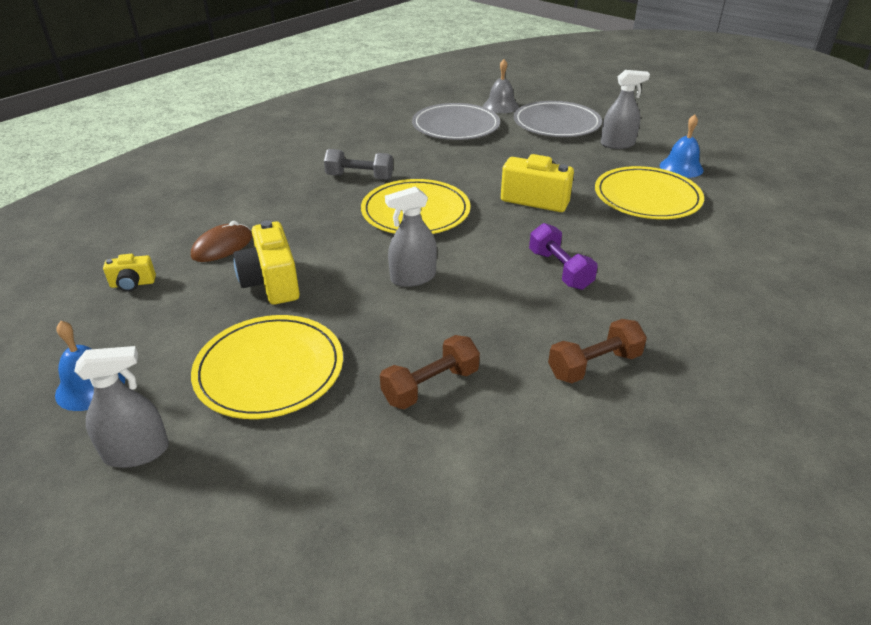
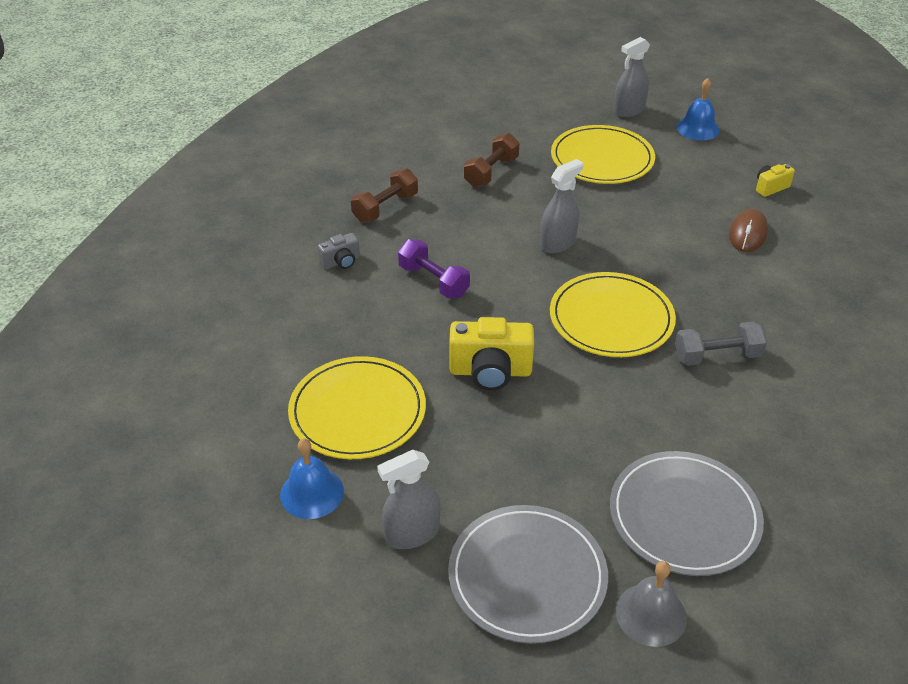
camera: 160 degrees right, 5 degrees up
yellow camera [233,220,300,305] -> none
none -> grey camera [318,233,360,269]

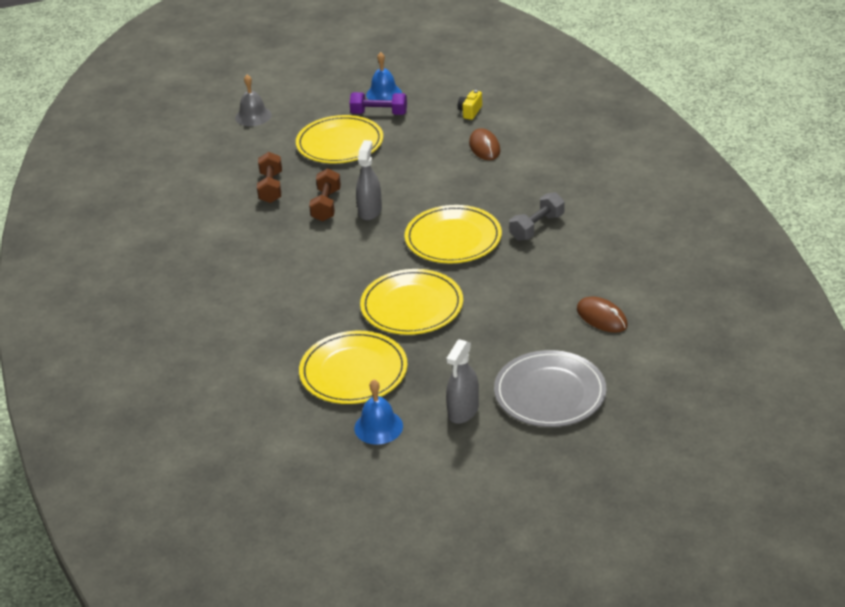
camera: 35 degrees left, 5 degrees down
grey camera [318,233,360,269] -> none
brown dumbbell [351,169,418,222] -> brown dumbbell moved to [309,168,341,222]
purple dumbbell [398,239,470,298] -> purple dumbbell moved to [350,92,407,115]
yellow camera [449,317,534,390] -> yellow plate [360,269,463,335]
grey plate [610,451,764,576] -> brown mouse [577,296,628,333]
grey spray bottle [614,37,650,117] -> none
grey bell [616,561,687,647] -> grey bell moved to [235,75,272,126]

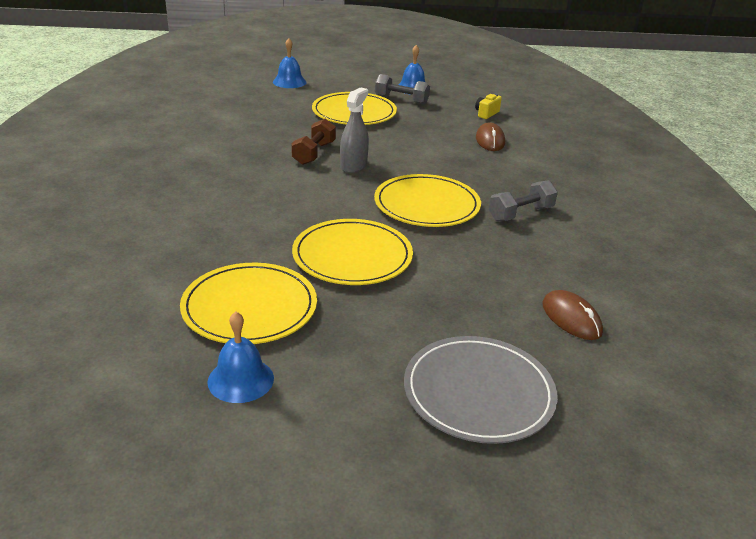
camera: 10 degrees right, 5 degrees down
grey bell [235,75,272,126] -> blue bell [273,38,307,88]
brown dumbbell [257,152,282,203] -> none
purple dumbbell [350,92,407,115] -> grey dumbbell [375,74,430,105]
grey spray bottle [446,339,479,424] -> none

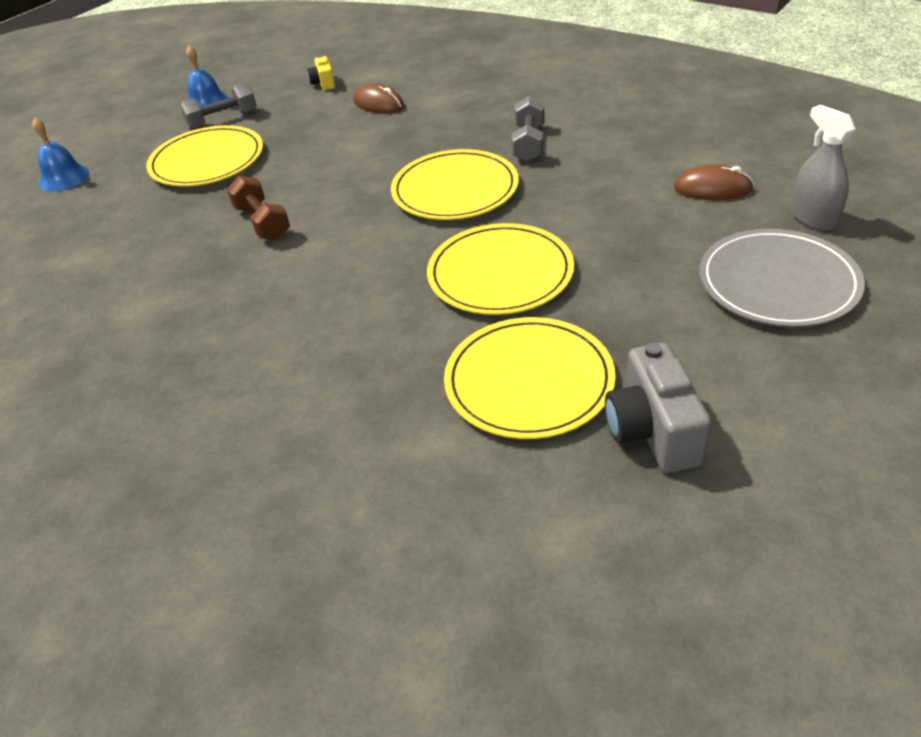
camera: 45 degrees left, 10 degrees up
blue bell [207,311,274,403] -> grey camera [605,343,711,473]
grey spray bottle [340,87,369,173] -> grey spray bottle moved to [791,105,855,231]

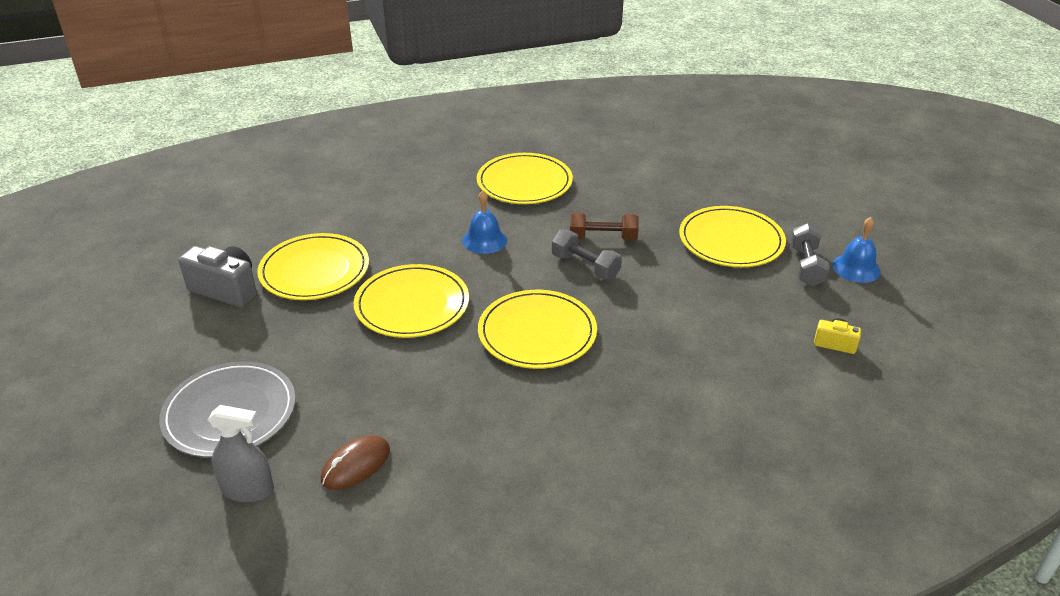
camera: 120 degrees right, 5 degrees down
blue bell [32,118,89,192] -> blue bell moved to [462,190,507,254]
brown mouse [353,83,404,114] -> none
grey dumbbell [511,96,545,162] -> grey dumbbell moved to [552,230,622,280]
none -> yellow plate [477,153,573,204]

